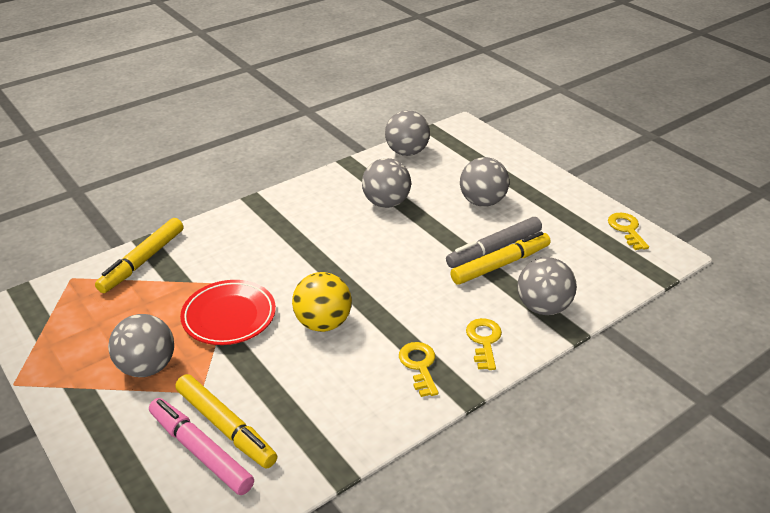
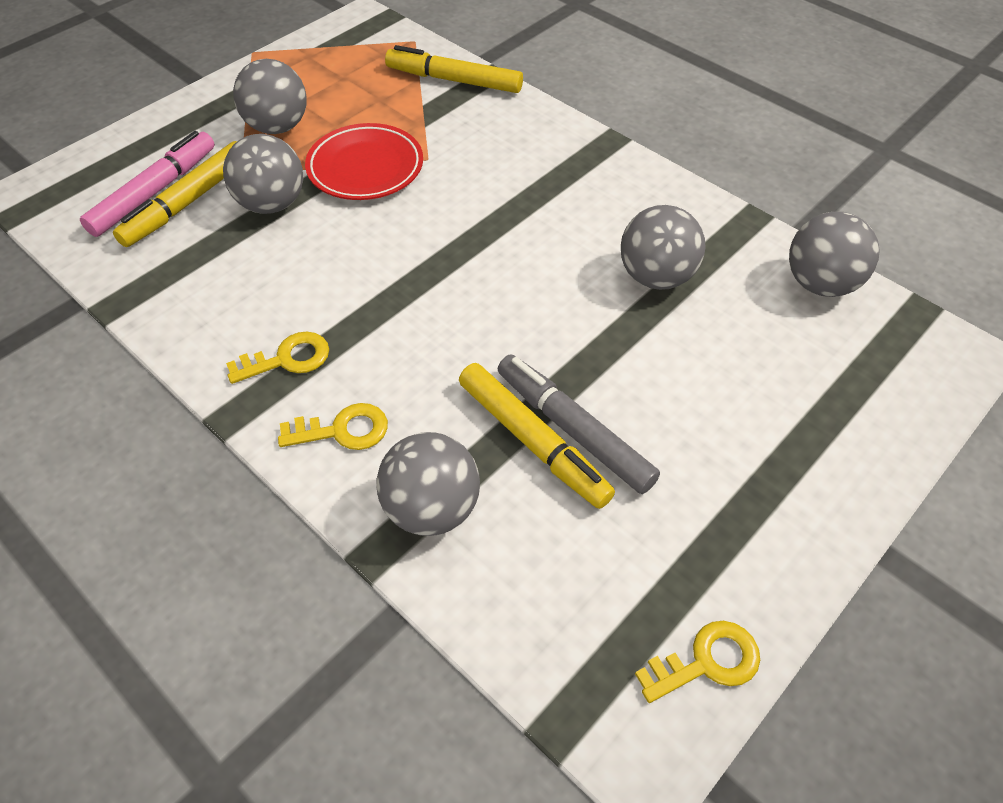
camera: 80 degrees right, 15 degrees up
yellow ball [292,272,352,332] -> none
grey ball [460,157,509,207] -> grey ball moved to [223,134,303,214]

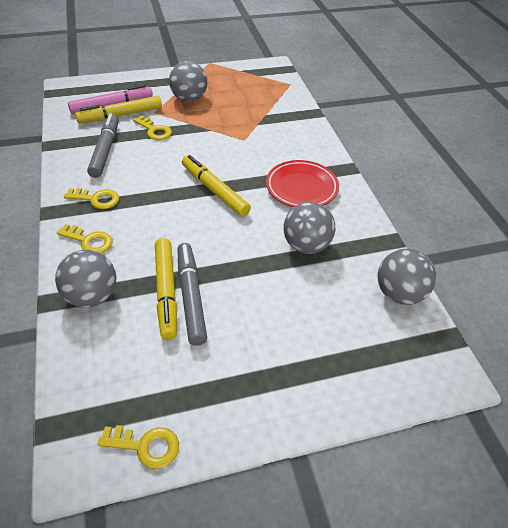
camera: 30 degrees right, 5 degrees down
grey ball [223,134,303,214] -> yellow key [133,116,172,140]
red plate [305,123,423,200] -> red plate moved to [266,160,339,207]
yellow marker [385,45,523,93] -> yellow marker moved to [182,155,251,217]
none -> grey marker [87,114,119,178]

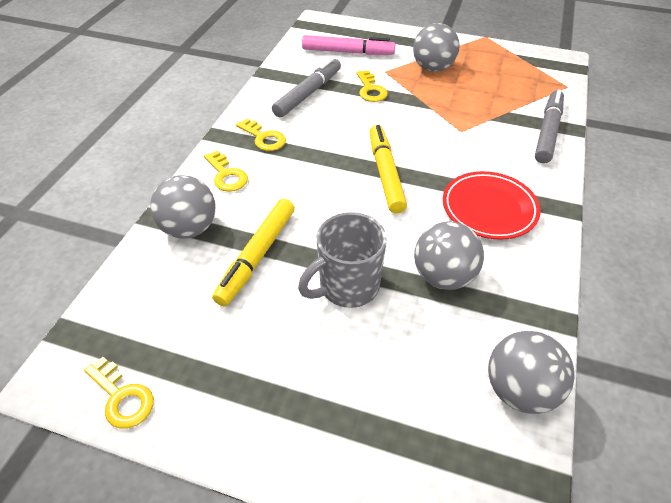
camera: 35 degrees right, 0 degrees up
yellow marker [75,96,162,123] -> none
grey marker [177,243,207,346] -> grey marker moved to [535,89,564,164]
none -> grey mug [298,212,387,308]

